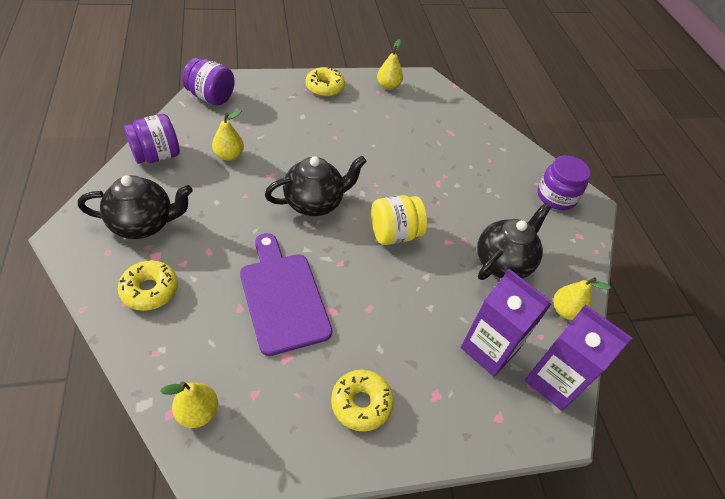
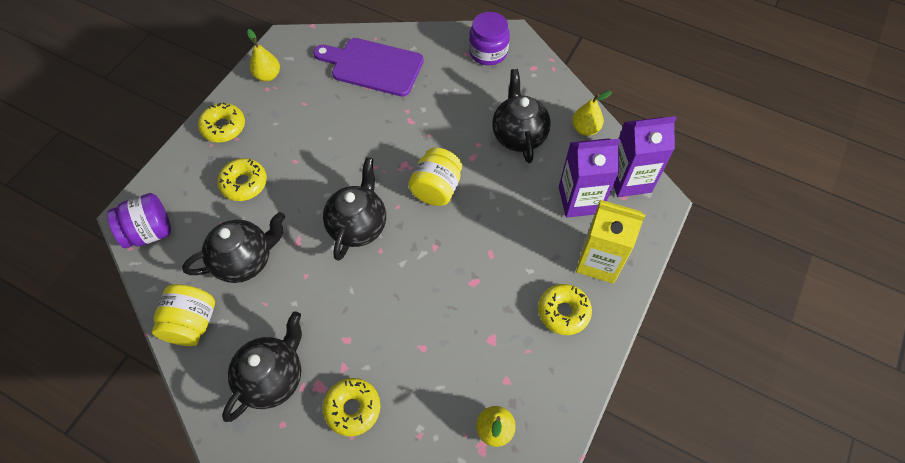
camera: 45 degrees left, 10 degrees up
purple jar [124,114,180,164] -> yellow jar [152,284,215,346]
yellow pear [212,110,244,161] -> black teapot [182,212,285,283]
purple cutting board [240,233,332,356] -> purple cutting board moved to [313,38,424,97]
none -> yellow donut [218,158,267,201]
none -> yellow carton [576,200,645,284]

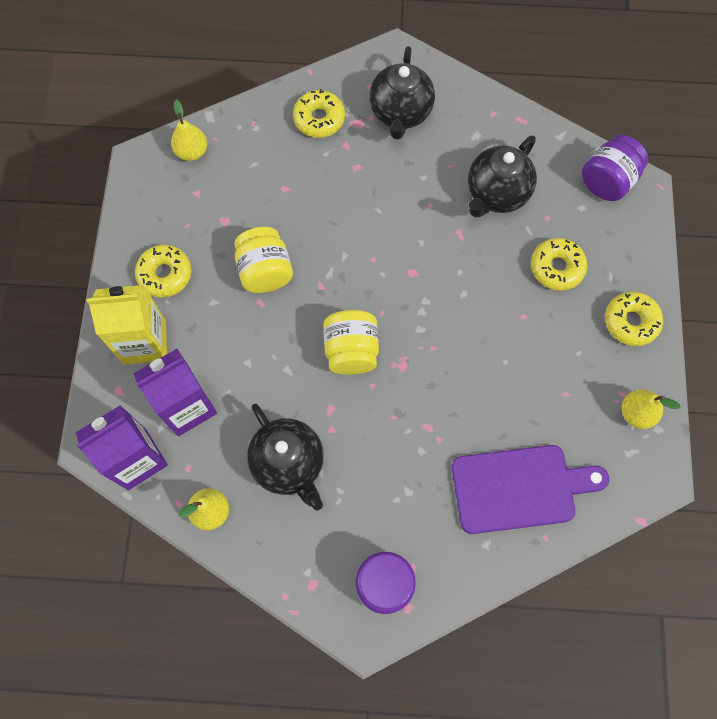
camera: 155 degrees right, 10 degrees up
yellow jar [152,284,215,346] -> yellow jar moved to [234,227,293,293]
black teapot [323,157,386,261] -> none

